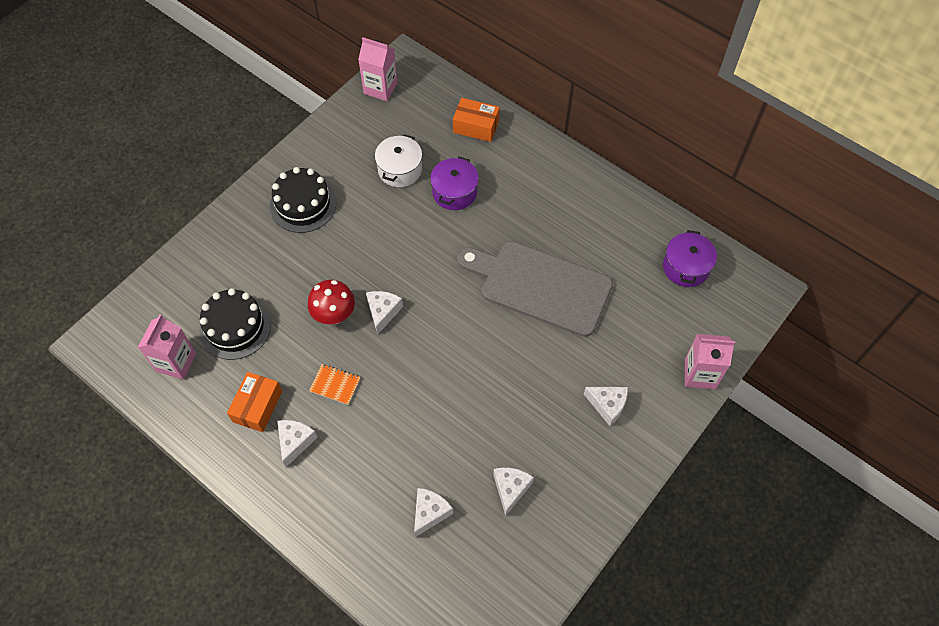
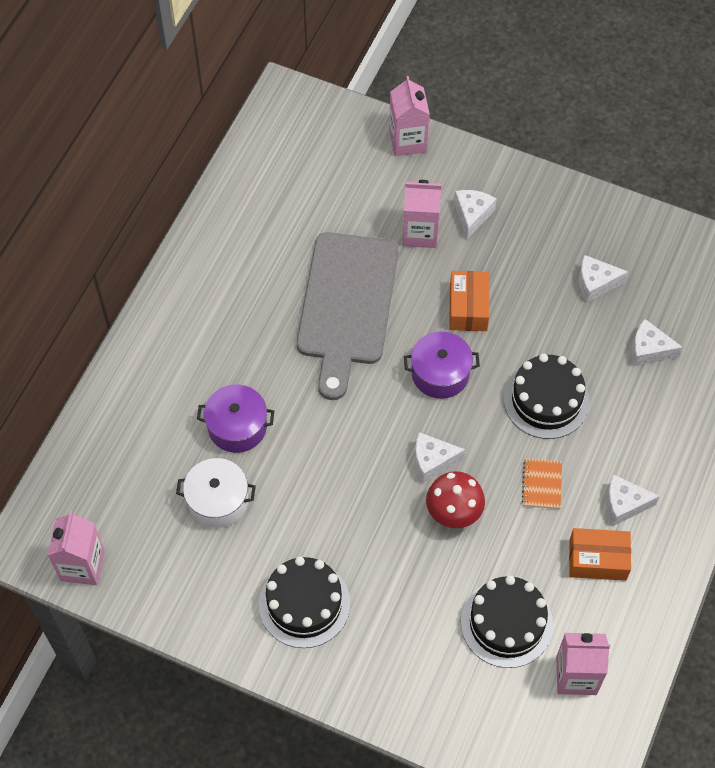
camera: 105 degrees left, 0 degrees up
orange box [453,98,500,142] -> orange box moved to [449,271,489,331]
purple pot [663,230,717,287] -> purple pot moved to [404,332,480,399]
none -> pink carton [403,180,442,248]
none -> black cake [504,354,590,439]

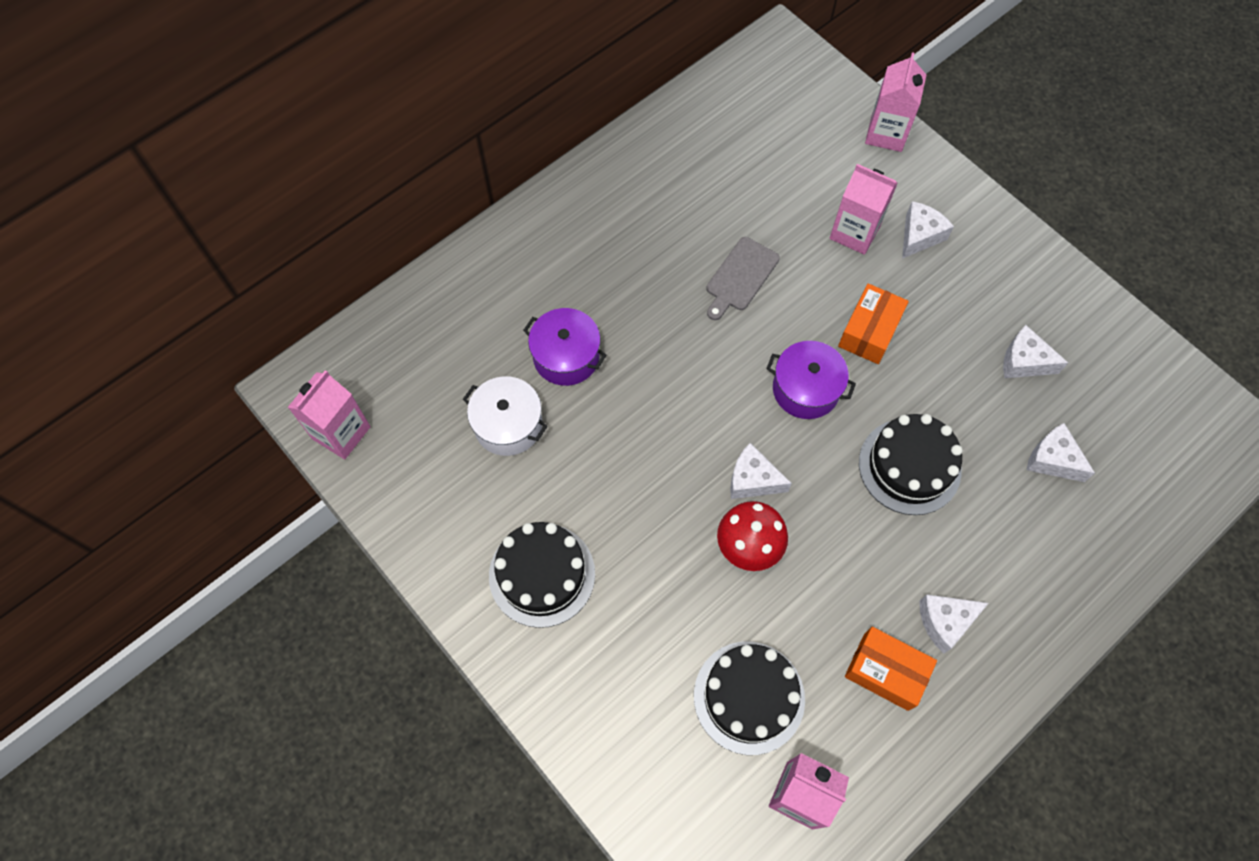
camera: 25 degrees right, 5 degrees up
grey cutting board [296,232,398,400] -> grey cutting board [706,237,780,320], size x0.47
orange notebook [522,458,562,509] -> none
white cheese [606,474,660,526] -> white cheese turned 45 degrees counterclockwise [919,594,989,653]

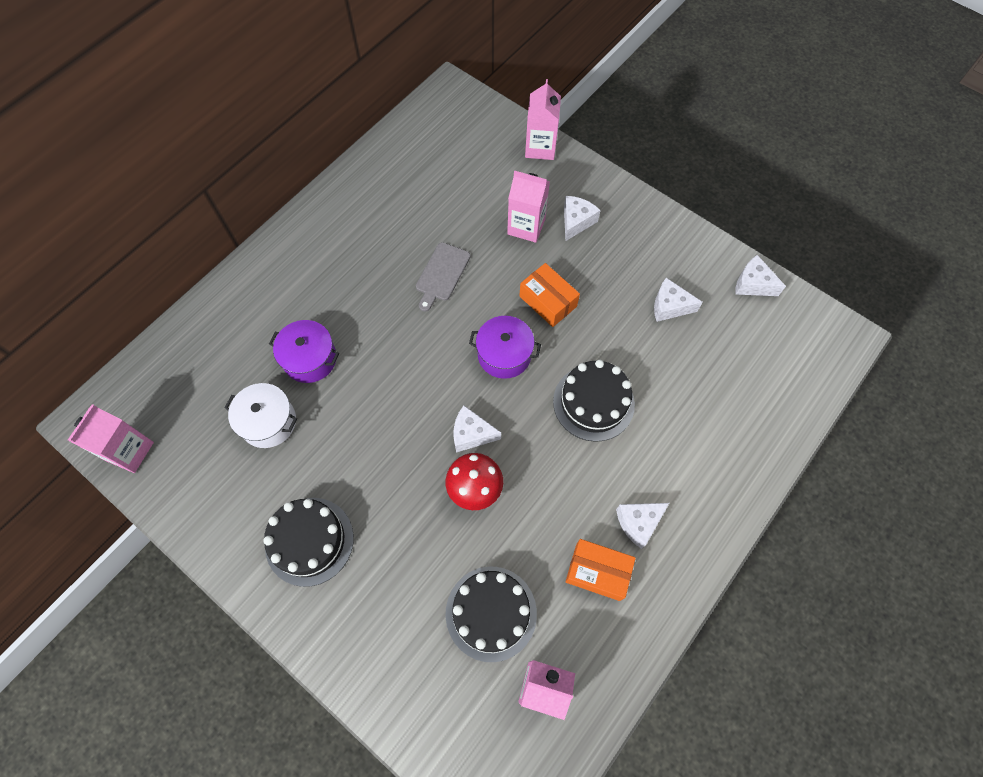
camera: 10 degrees left, 0 degrees up
orange box [838,284,909,364] -> orange box turned 60 degrees counterclockwise [519,263,580,327]
white cheese [1027,423,1095,482] -> white cheese moved to [736,255,786,296]

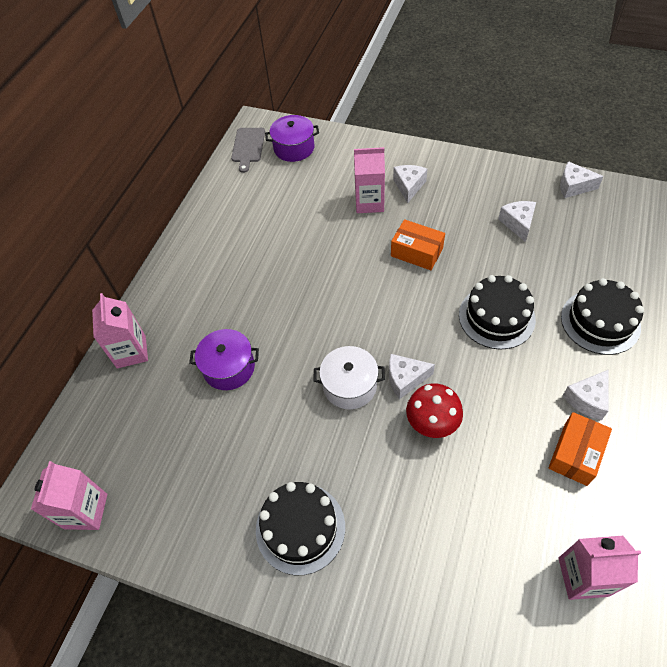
camera: 15 degrees left, 10 degrees down
white pot [224,383,297,448] -> white pot moved to [313,346,385,409]
grey cutting board [416,242,471,312] -> grey cutting board moved to [231,128,265,173]
black cake [446,567,537,662] -> black cake moved to [561,278,644,355]
purple pot [469,316,541,379] -> purple pot moved to [265,115,319,162]
pink carton [525,79,561,160] -> pink carton moved to [92,293,148,368]
orange box [566,539,636,601] -> orange box turned 60 degrees counterclockwise [548,412,612,486]
white cheese [654,278,703,322] -> white cheese turned 90 degrees clockwise [498,201,536,242]

